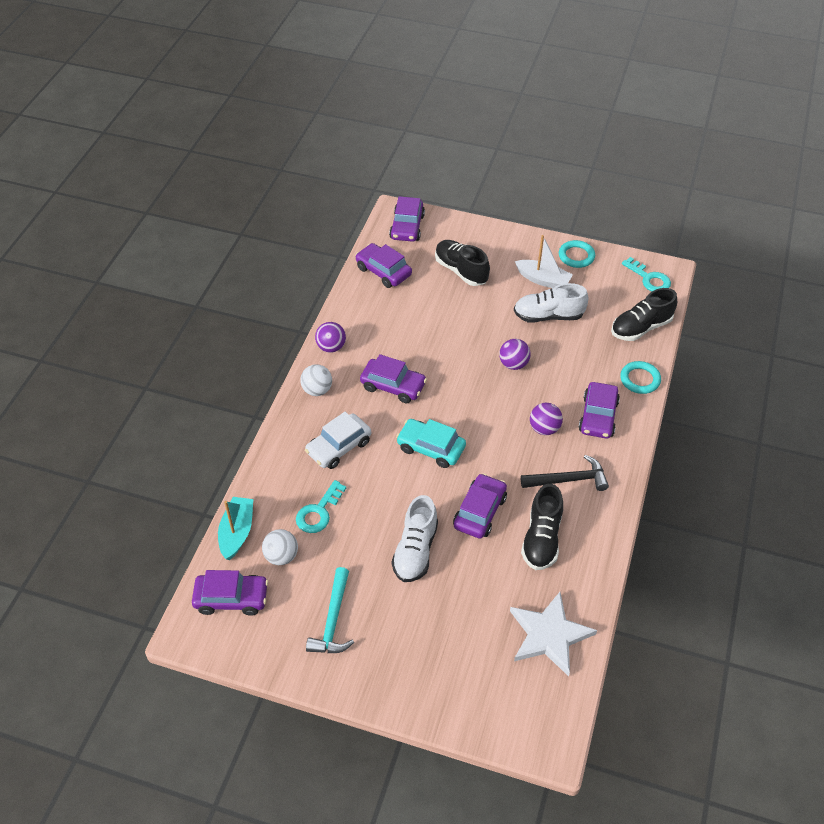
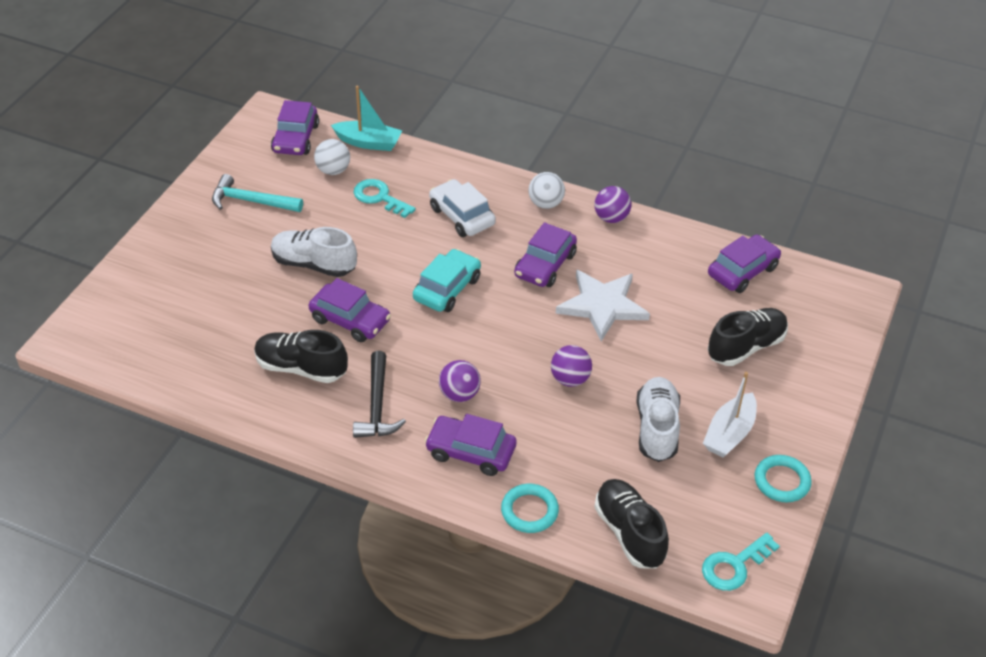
camera: 95 degrees right, 5 degrees down
purple car [389,196,425,242] -> none
white star [510,592,597,677] -> white star moved to [556,270,650,341]

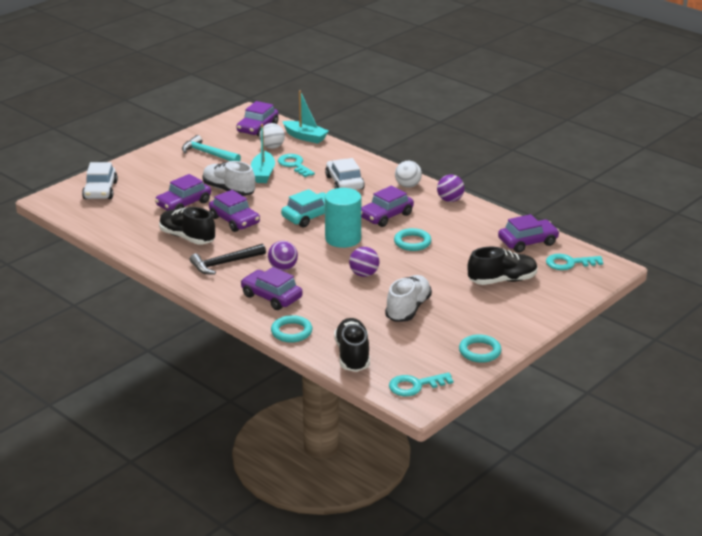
camera: 20 degrees right, 15 degrees down
black hammer [353,351,406,438] -> black hammer turned 45 degrees clockwise [190,244,266,274]
white star [556,270,650,341] -> turquoise ring [394,228,431,251]
white boat [703,372,757,458] -> none
none -> white car [82,162,118,199]
none -> purple car [155,174,211,211]
none -> turquoise boat [251,124,275,183]
none -> turquoise cylinder [325,188,361,248]
none -> turquoise key [546,254,603,270]

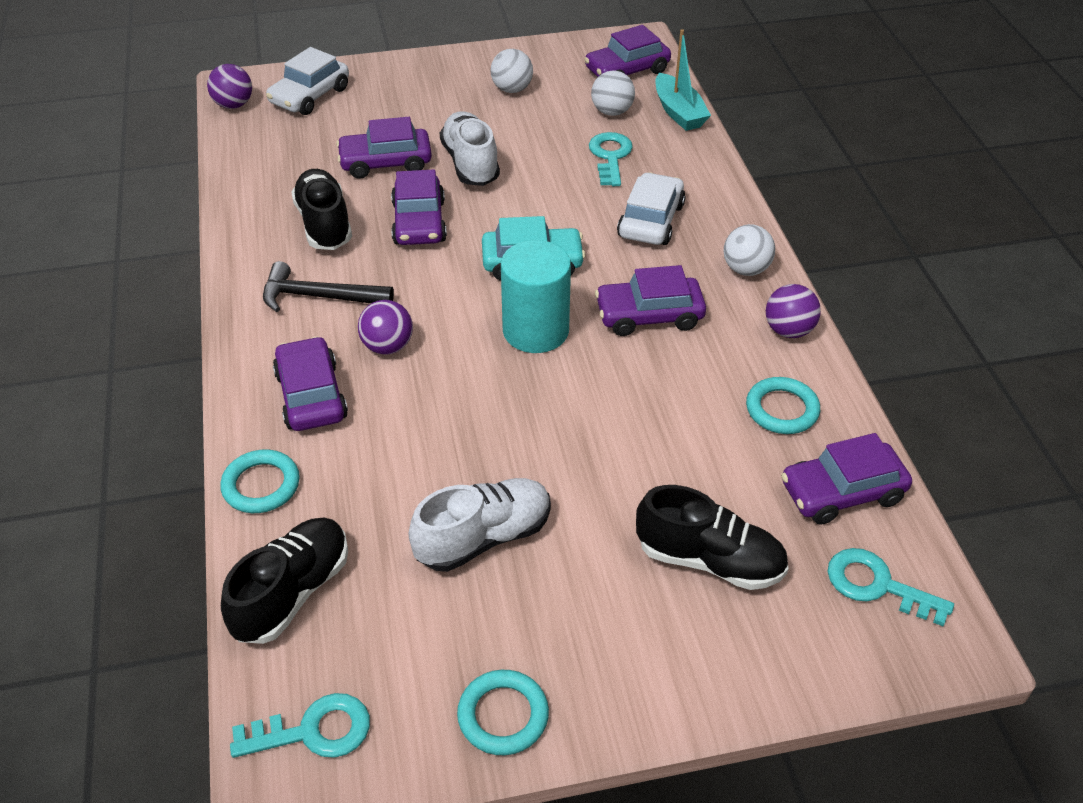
camera: 35 degrees right, 15 degrees up
turquoise hammer [182,135,241,161] -> white ball [490,49,533,93]
turquoise boat [251,124,275,183] -> none
purple ball [349,247,379,277] -> purple ball moved to [207,64,252,109]
turquoise key [389,372,453,396] -> turquoise key turned 150 degrees clockwise [230,693,370,758]
turquoise ring [394,228,431,251] -> turquoise ring moved to [746,377,820,434]
purple car [498,214,560,253] -> purple car turned 150 degrees clockwise [781,433,912,525]

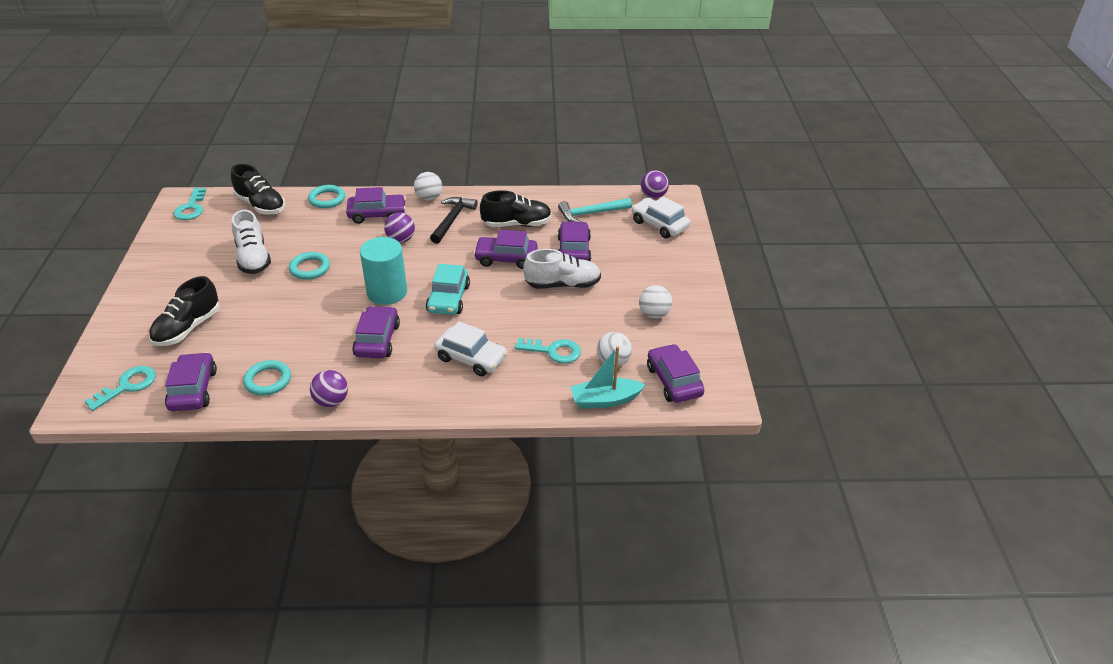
camera: 100 degrees right, 5 degrees down
turquoise ring [457,670,549,755] -> turquoise ring moved to [289,252,330,280]
white ball [724,224,775,276] -> white ball moved to [414,172,442,201]
none -> turquoise hammer [558,198,632,222]

